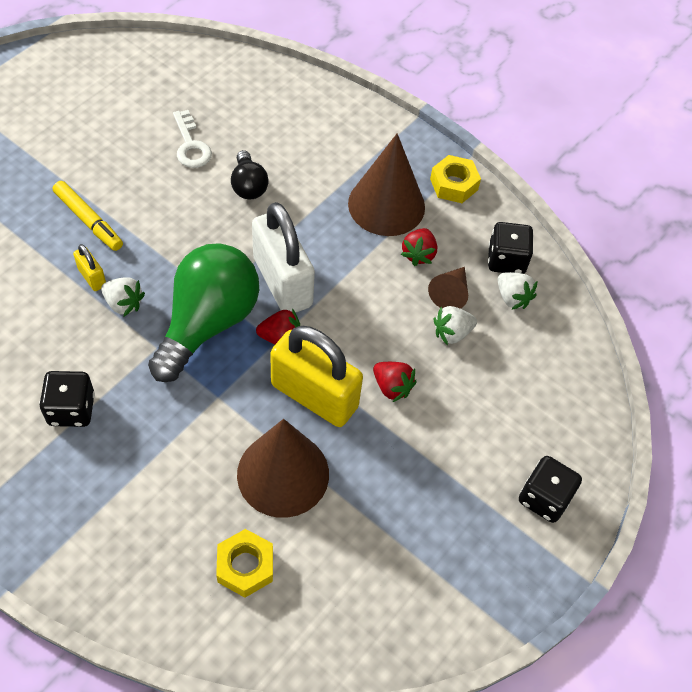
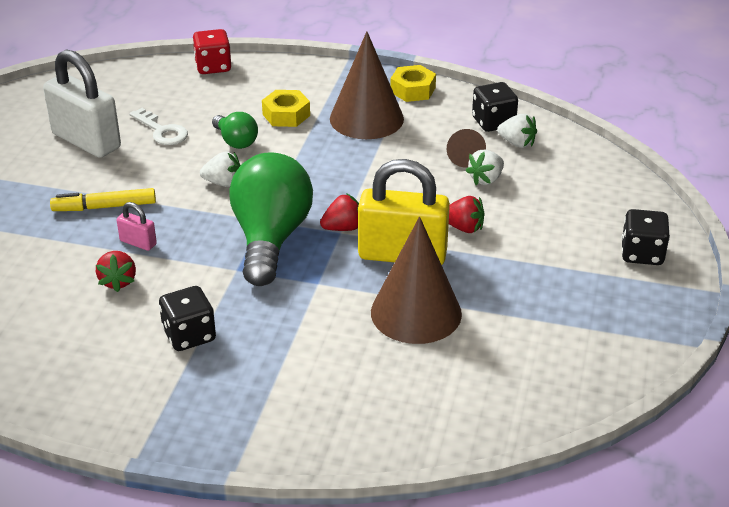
camera: 20 degrees left, 20 degrees down
yellow marker [53,181,123,251] -> yellow marker turned 150 degrees clockwise [50,188,156,211]
yellow padlock [73,244,106,291] -> pink padlock [117,202,157,251]
white strawberry [101,278,145,316] -> white strawberry moved to [200,151,241,187]
yellow nut [216,529,273,598] -> yellow nut moved to [262,90,310,127]
black light bulb [231,150,269,199] -> green light bulb [212,112,258,149]
white padlock [252,202,315,313] -> white padlock moved to [43,49,121,158]
red strawberry [401,228,437,266] -> red strawberry moved to [96,251,136,292]
none -> red dice [193,29,231,74]

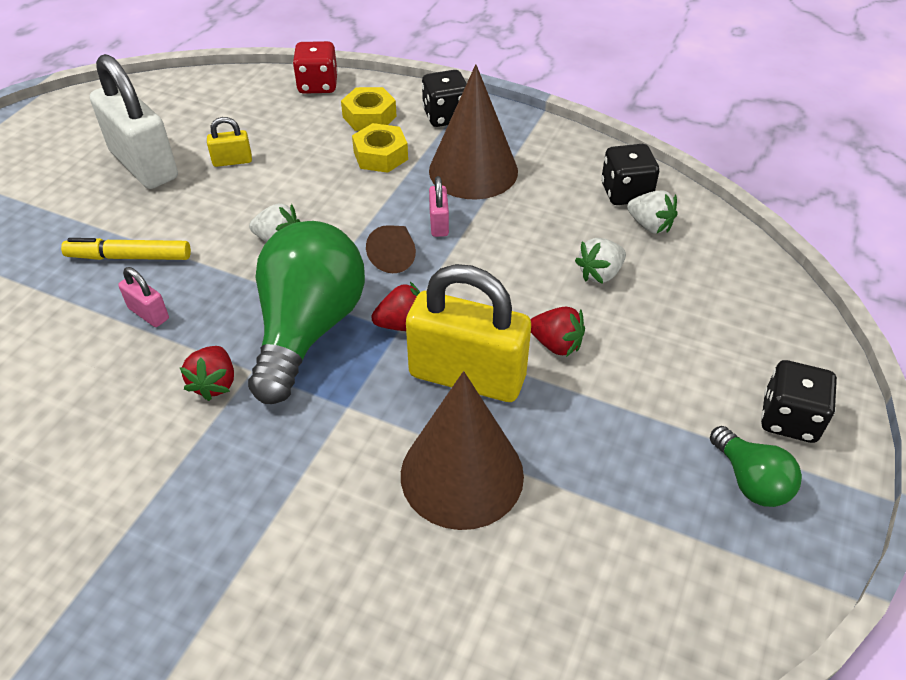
camera: 10 degrees right, 10 degrees up
red strawberry [96,251,136,292] -> red strawberry moved to [179,346,234,401]
white key [129,108,188,145] -> yellow padlock [207,117,252,167]
black dice [159,286,216,351] -> black dice moved to [422,70,467,127]
green light bulb [212,112,258,149] -> green light bulb moved to [710,426,802,507]
yellow nut [390,65,436,102] -> yellow nut moved to [341,87,397,131]
brown cone [447,129,486,167] -> brown cone moved to [366,225,416,273]
none -> pink padlock [429,176,449,237]

